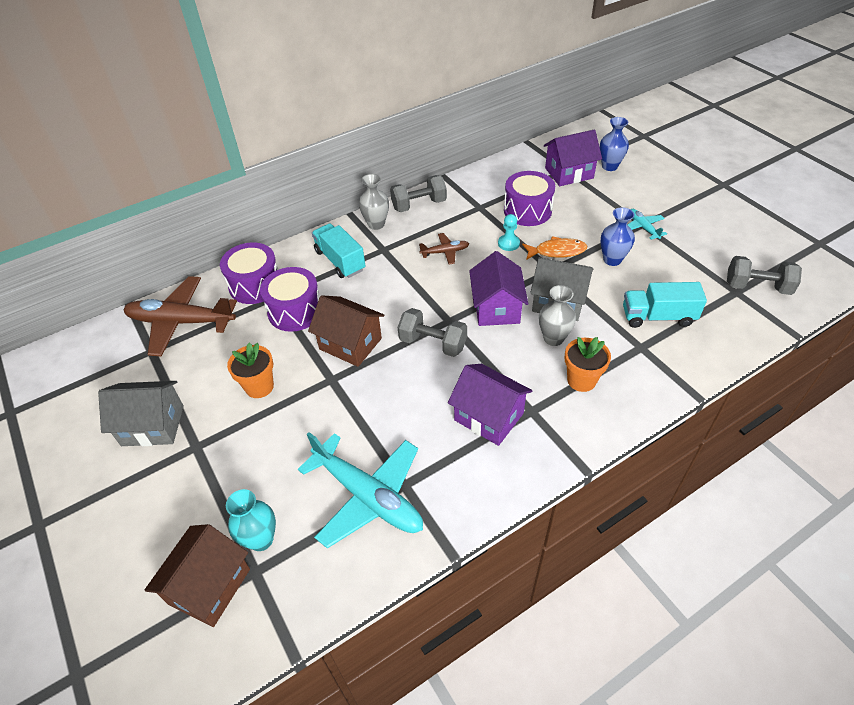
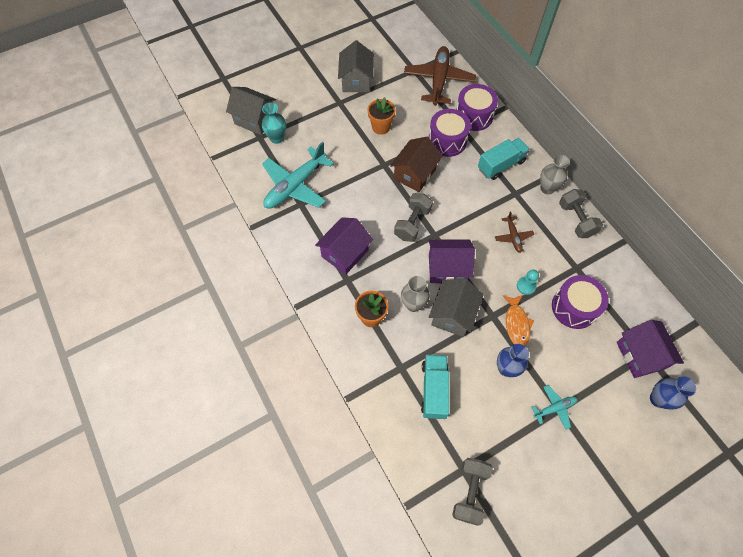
camera: 90 degrees right, 15 degrees up
brown house [144,524,250,627] -> grey house [226,87,276,135]

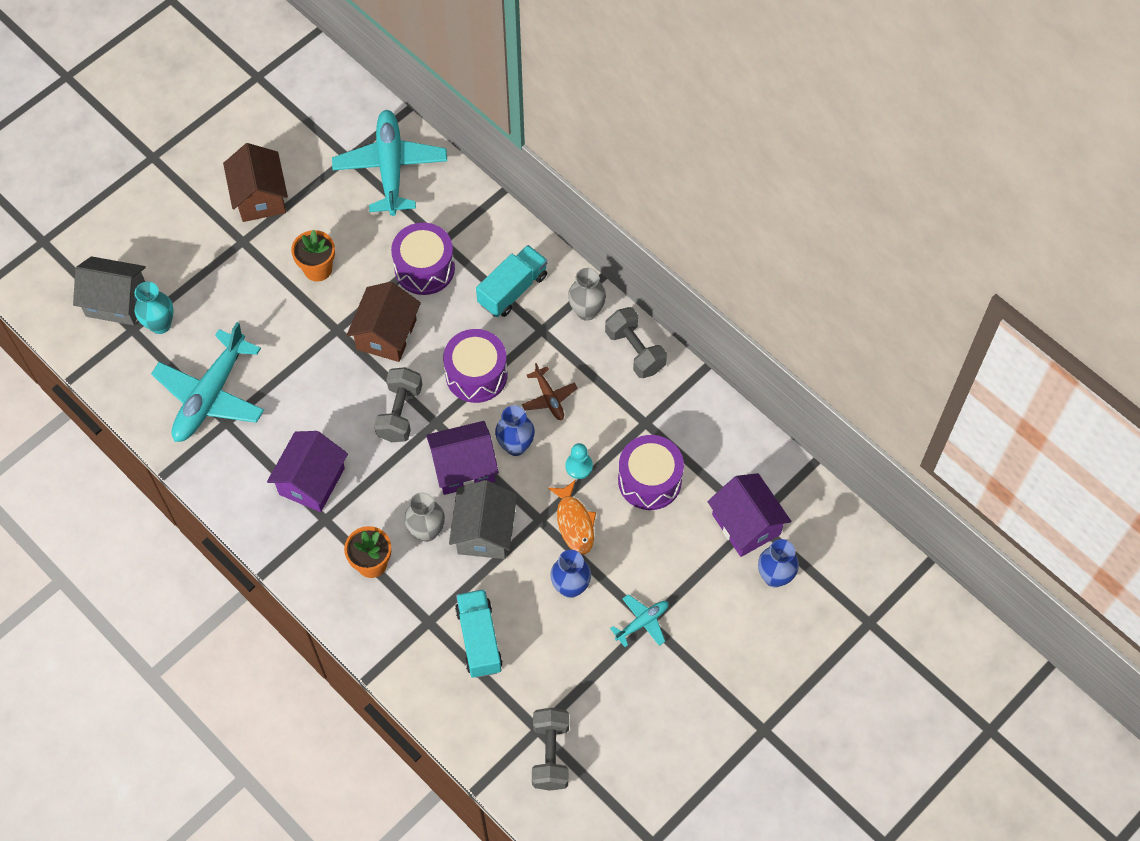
camera: 15 degrees left, 0 degrees up
grey house [338,40,374,93] -> brown house [223,143,288,222]
brown plane [404,46,476,106] -> turquoise plane [332,110,447,216]
purple drum [456,84,498,131] -> purple drum moved to [443,329,508,403]
none -> blue vase [495,405,535,456]

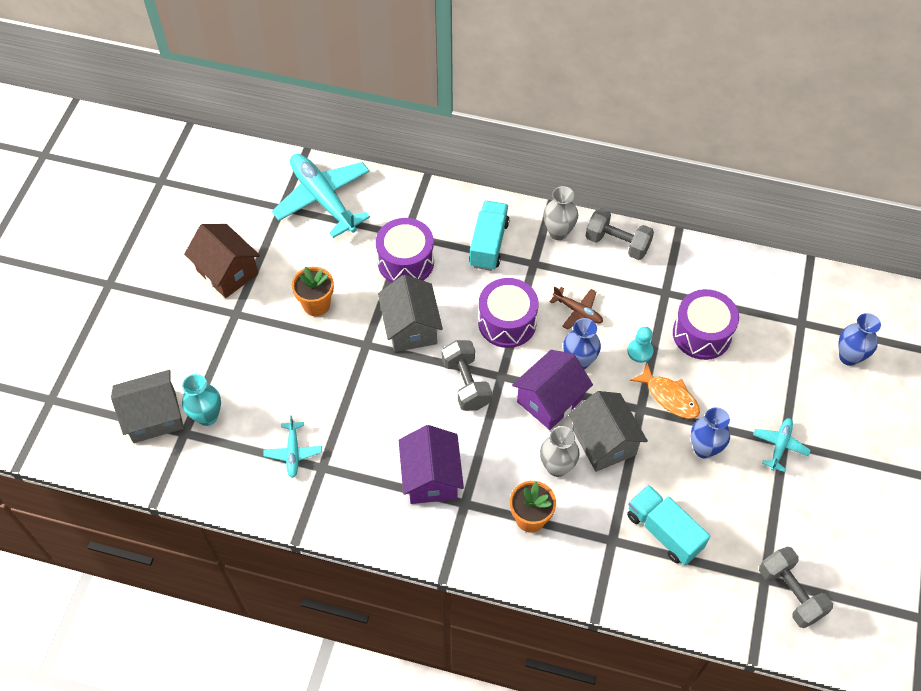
camera: 30 degrees left, 5 degrees down
turquoise plane [151,322,264,442] -> turquoise plane [263,415,322,478], size x0.48
brown house [347,282,421,362] -> grey house [378,275,443,352]
purple house [708,473,791,557] -> none

